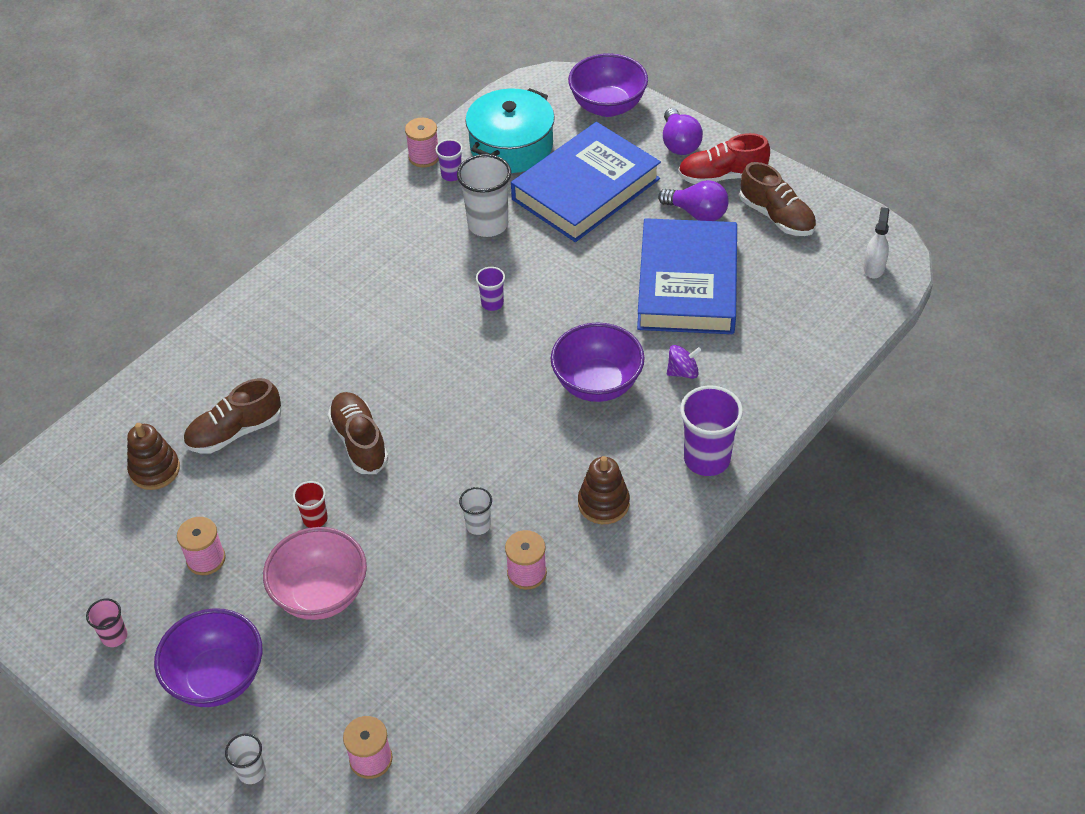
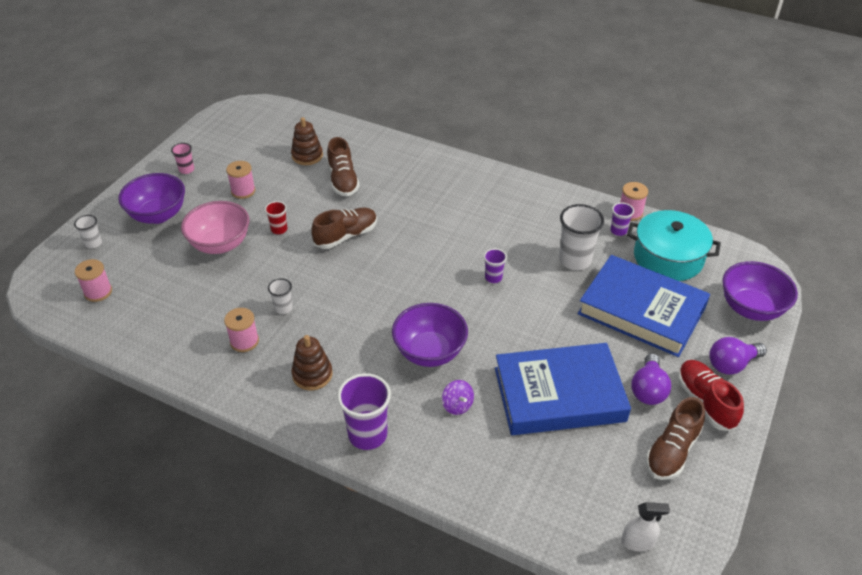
camera: 75 degrees right, 5 degrees down
brown shoe [183,378,281,454] -> brown shoe turned 150 degrees counterclockwise [327,137,360,196]

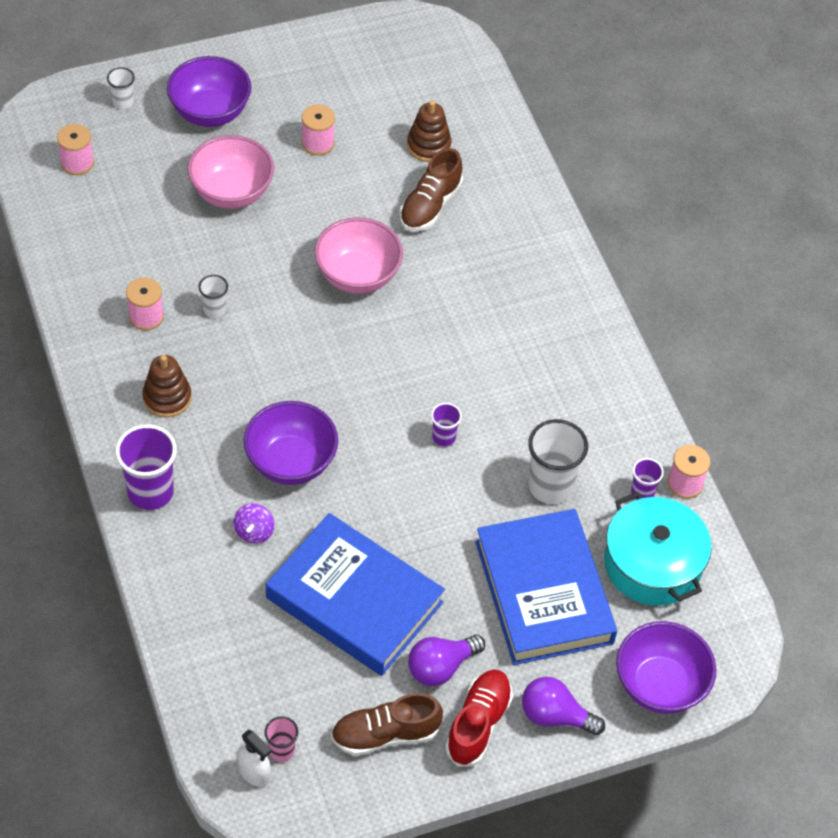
camera: 40 degrees right, 10 degrees up
pink cup [171,143,194,174] -> pink cup moved to [264,716,299,762]
red cup [265,201,287,234] -> none
brown shoe [311,207,377,249] -> pink bowl [314,217,403,294]

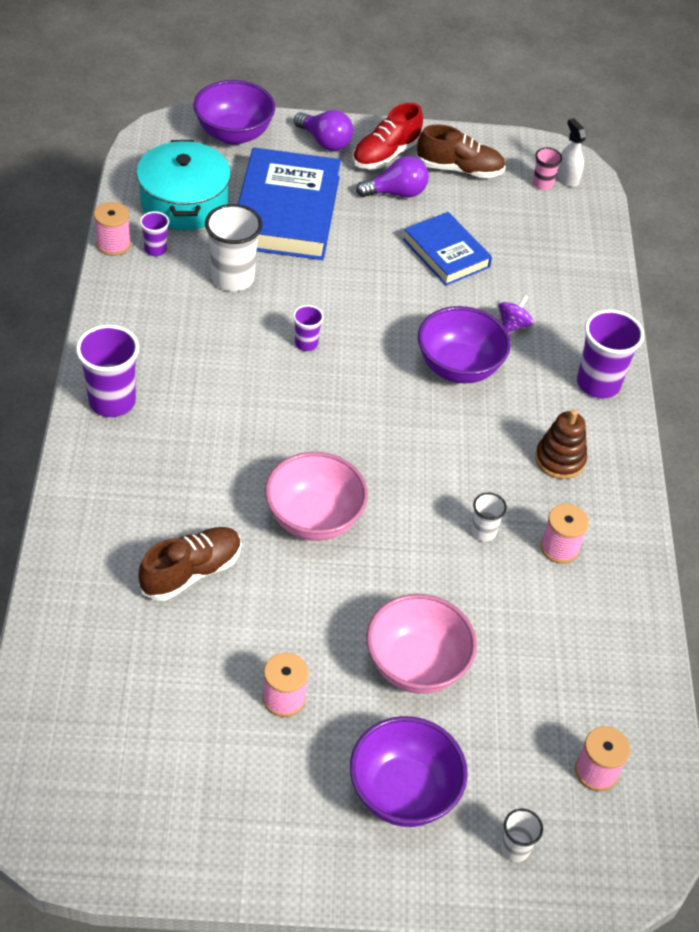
camera: 160 degrees left, 5 degrees down
blue book [266,513,445,676] -> blue book [403,212,492,286], size x0.59
brown stacking toy [407,100,451,162] -> none
none -> purple cup [76,325,139,417]

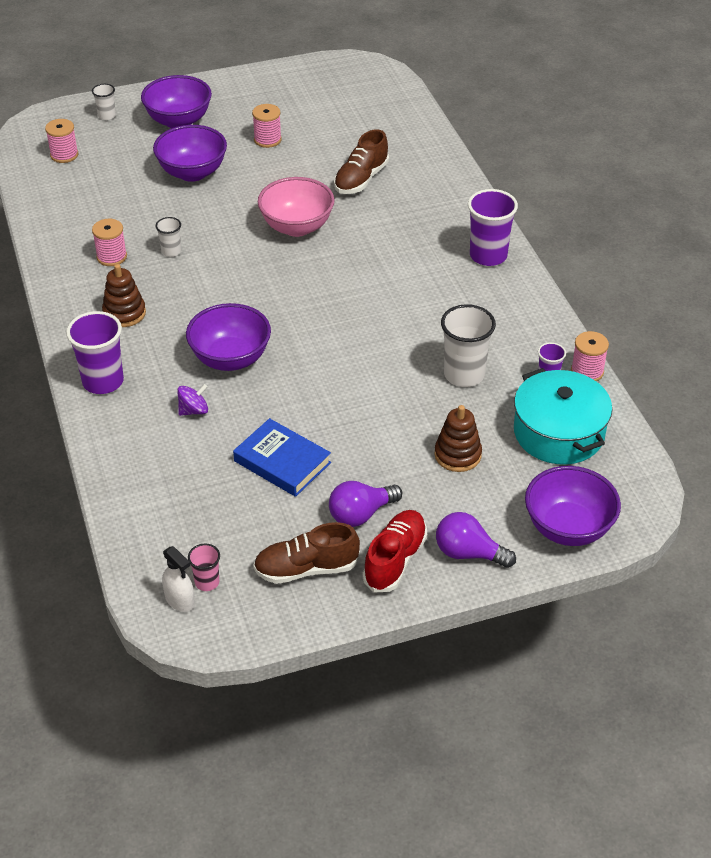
camera: 165 degrees right, 5 degrees down
blue book [238,147,341,260] -> brown stacking toy [434,405,482,472]
purple cup [293,305,324,351] -> none
pink bowl [367,594,477,694] -> purple bowl [153,125,227,182]
purple spinning top [498,295,533,333] -> purple spinning top turned 135 degrees counterclockwise [177,384,208,416]

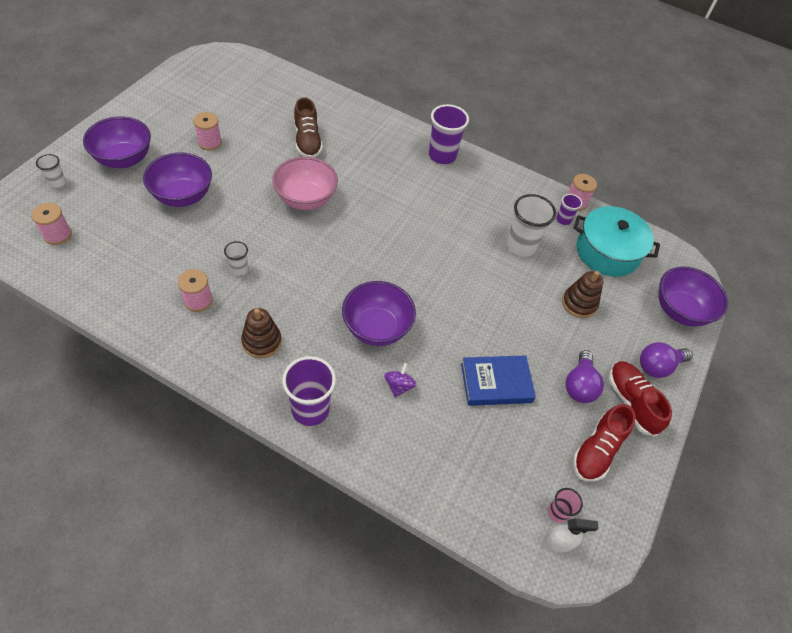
camera: 50 degrees left, 10 degrees up
brown shoe [253,522,360,584] -> red shoe [573,404,636,482]

